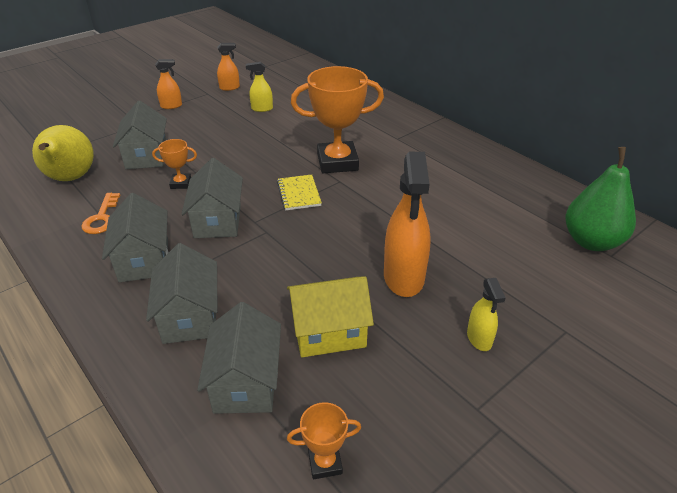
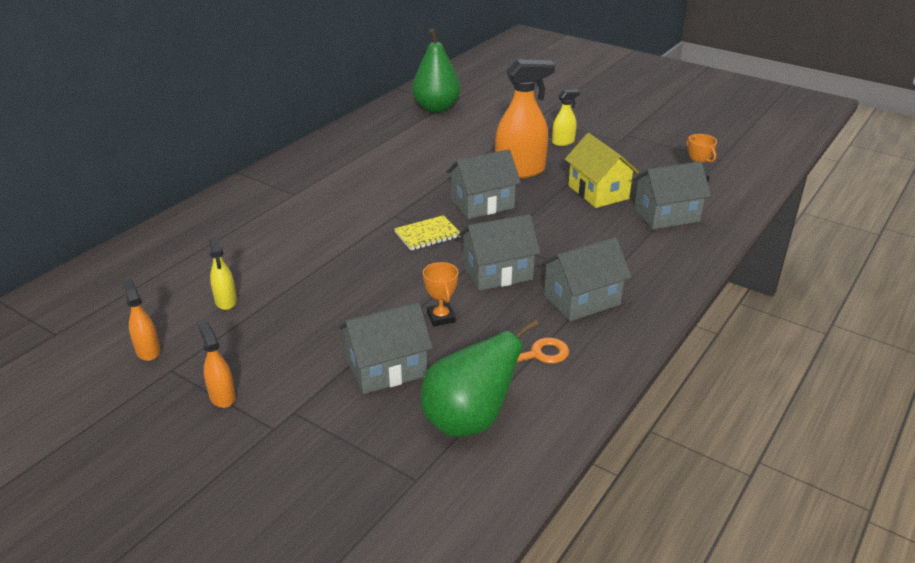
camera: 105 degrees left, 5 degrees down
yellow pear [32,125,94,181] -> green pear [421,319,539,437]
grey house [146,243,218,344] -> grey house moved to [446,149,521,219]
orange trophy [291,66,384,173] -> none

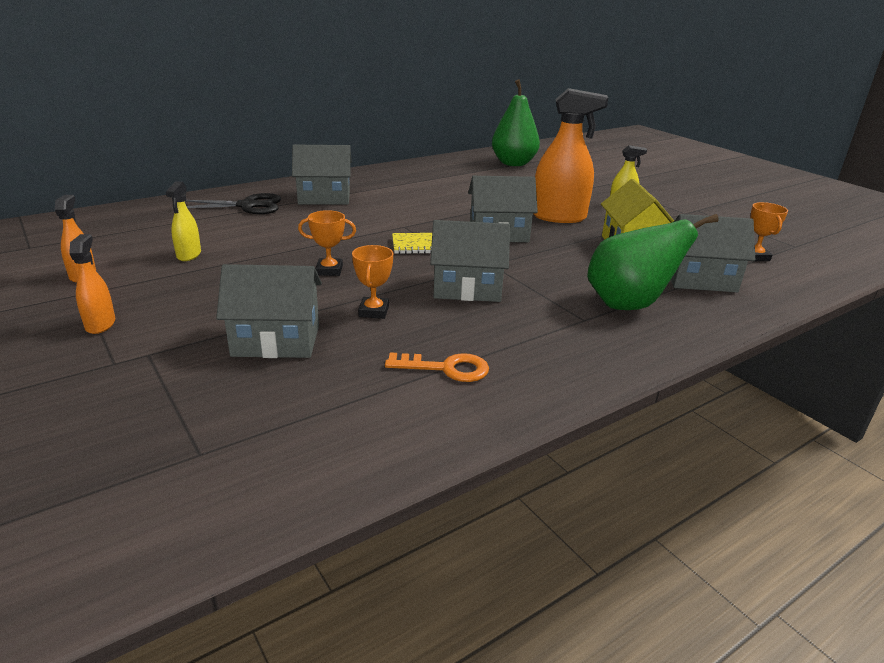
camera: 20 degrees right, 5 degrees down
green pear [421,319,539,437] -> green pear moved to [587,214,719,310]
grey house [540,237,632,321] -> grey house moved to [292,145,352,205]
none -> black scissors [185,193,281,214]
none -> orange trophy [298,210,356,276]

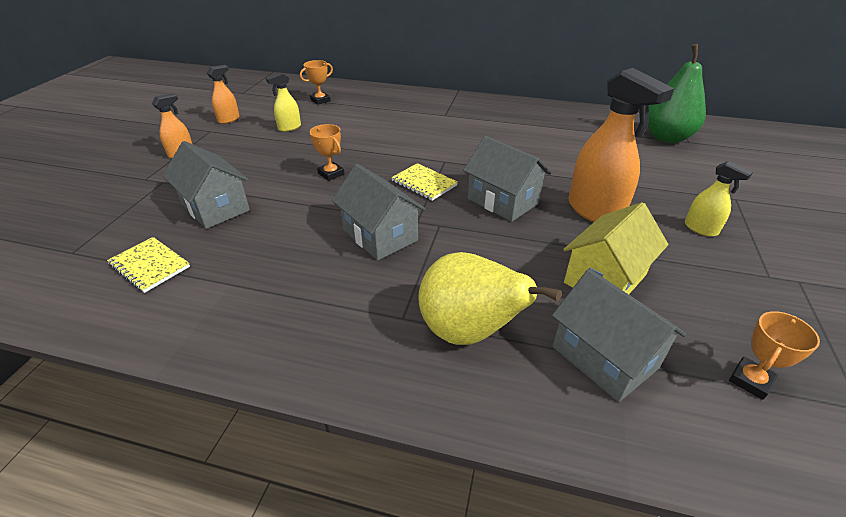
camera: 50 degrees right, 10 degrees up
black scissors [185,193,281,214] -> none
grey house [292,145,352,205] -> none
orange trophy [352,245,393,319] -> orange trophy moved to [300,60,333,105]
orange key [385,352,489,382] -> none
green pear [587,214,719,310] -> yellow pear [418,252,562,345]
none -> yellow notebook [107,237,190,293]

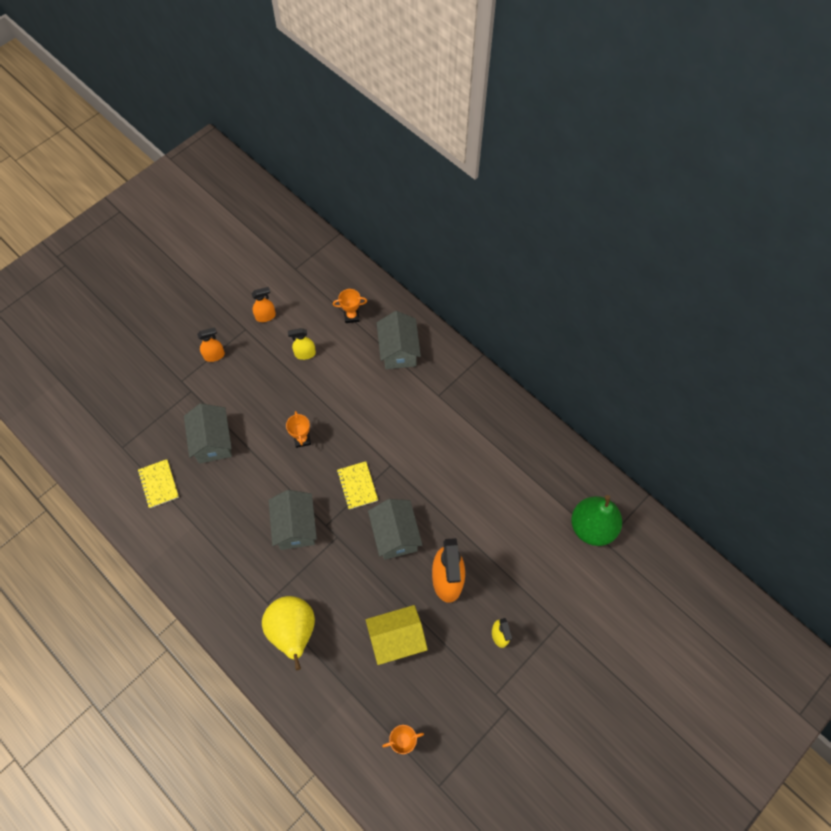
camera: 30 degrees right, 25 degrees up
grey house [552,269,686,402] -> grey house moved to [377,311,421,369]

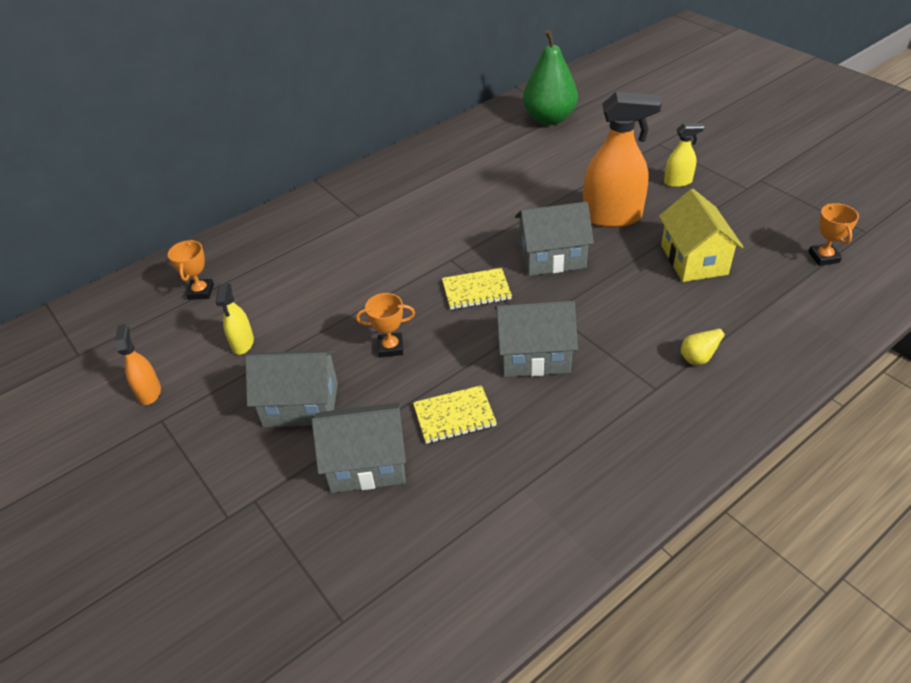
camera: 80 degrees left, 20 degrees down
yellow notebook [138,459,179,508] -> yellow notebook moved to [413,385,497,444]
orange spray bottle [197,328,225,362] -> none
yellow pear [262,596,315,670] -> yellow pear [681,326,733,365], size x0.41
grey house [377,311,421,369] -> grey house moved to [245,350,338,427]

